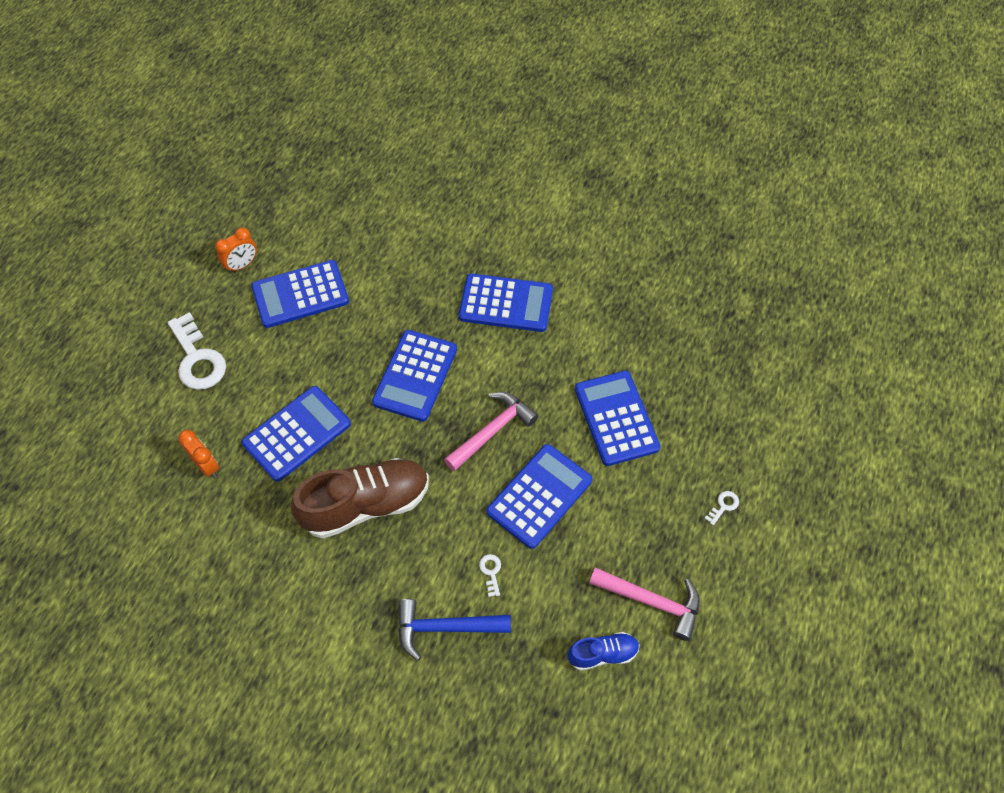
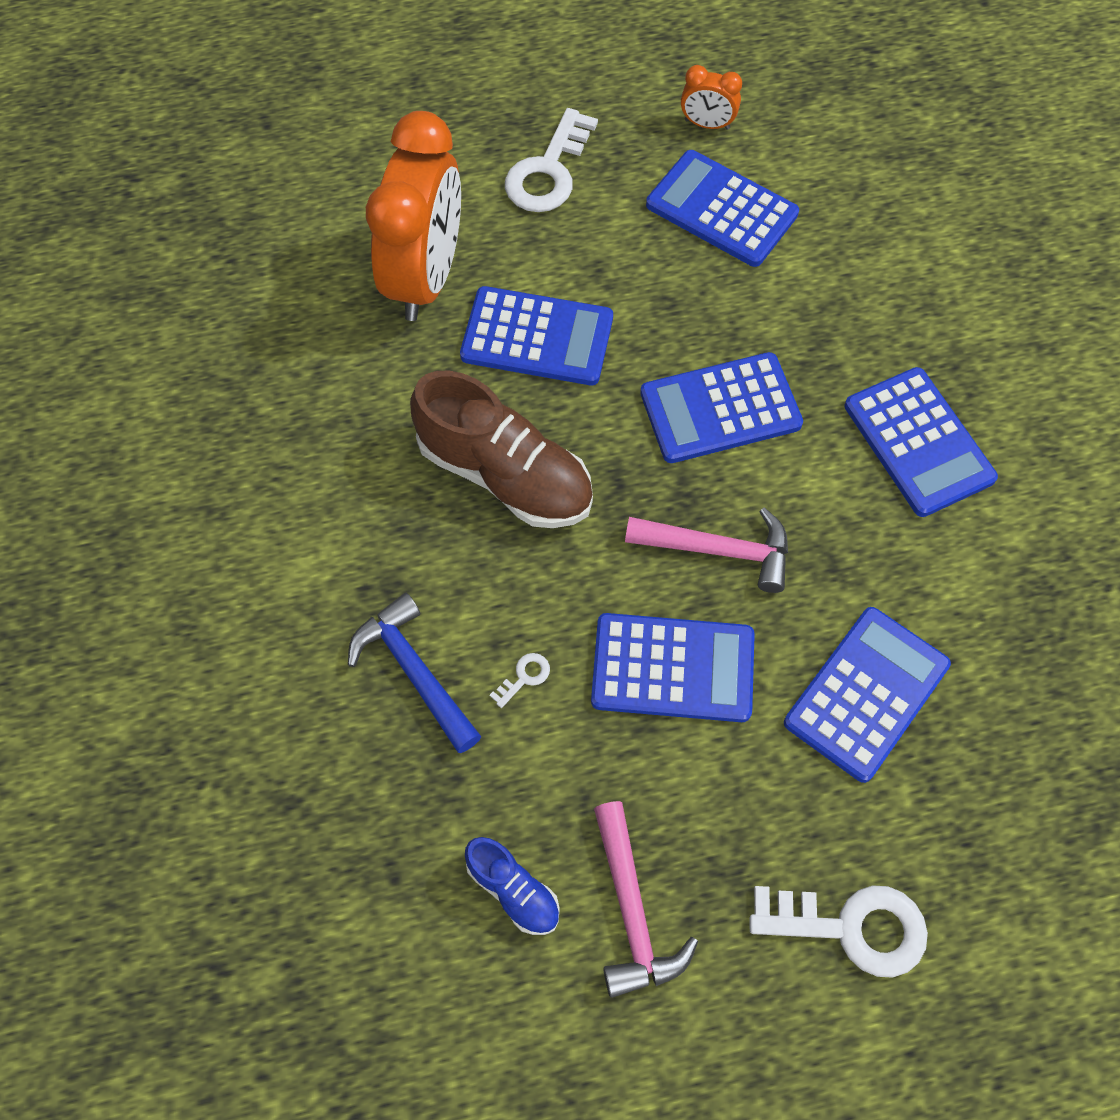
camera: 55 degrees right, 5 degrees up
orange clock [178,430,219,478] -> orange clock [366,111,461,321], size x2.35
white key [704,491,739,525] -> white key [750,885,928,978], size x2.38

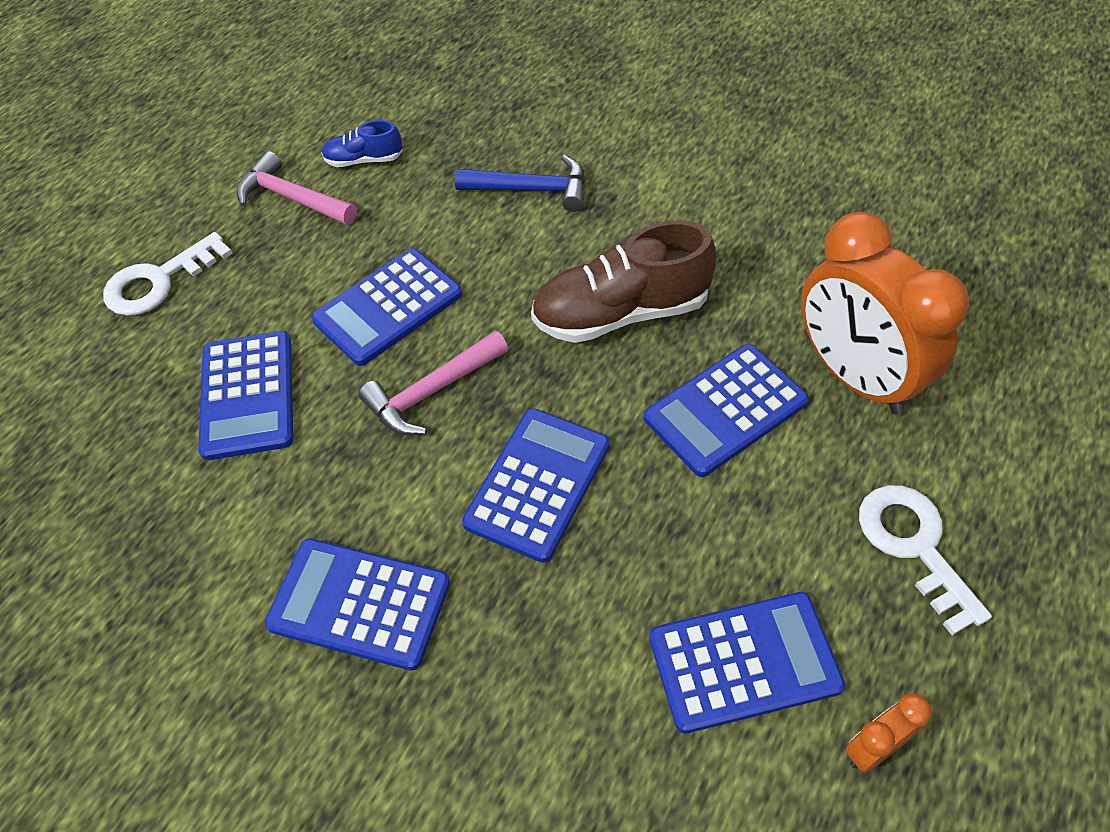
camera: 135 degrees right, 10 degrees down
white key [490,653,550,708] -> none

